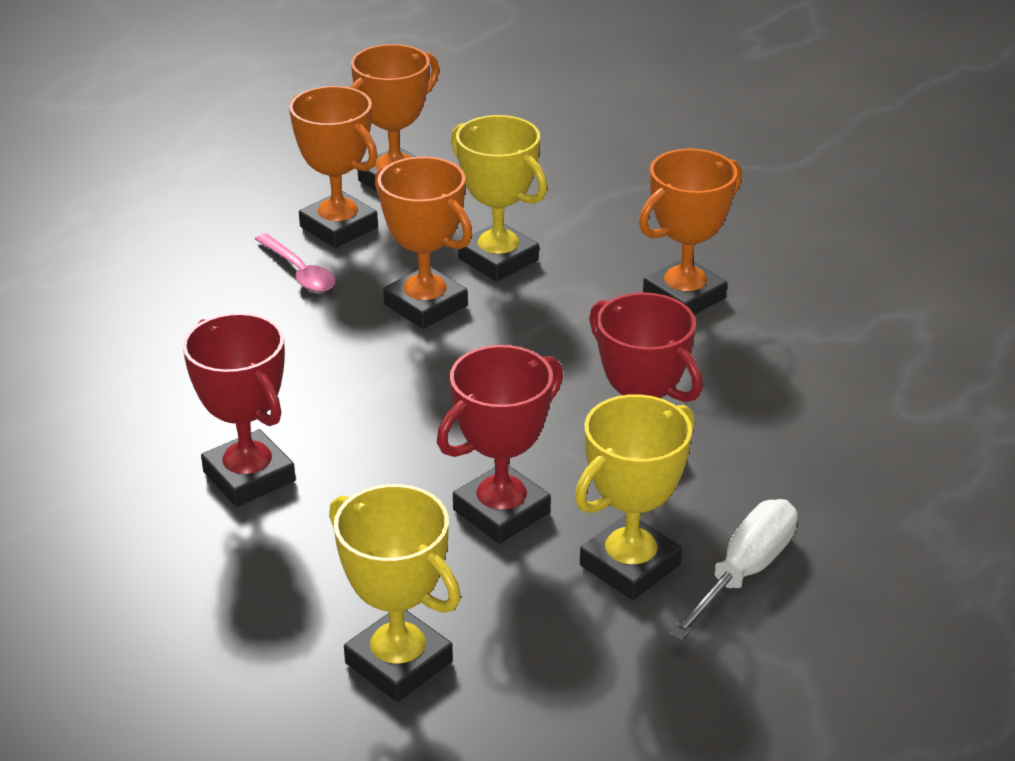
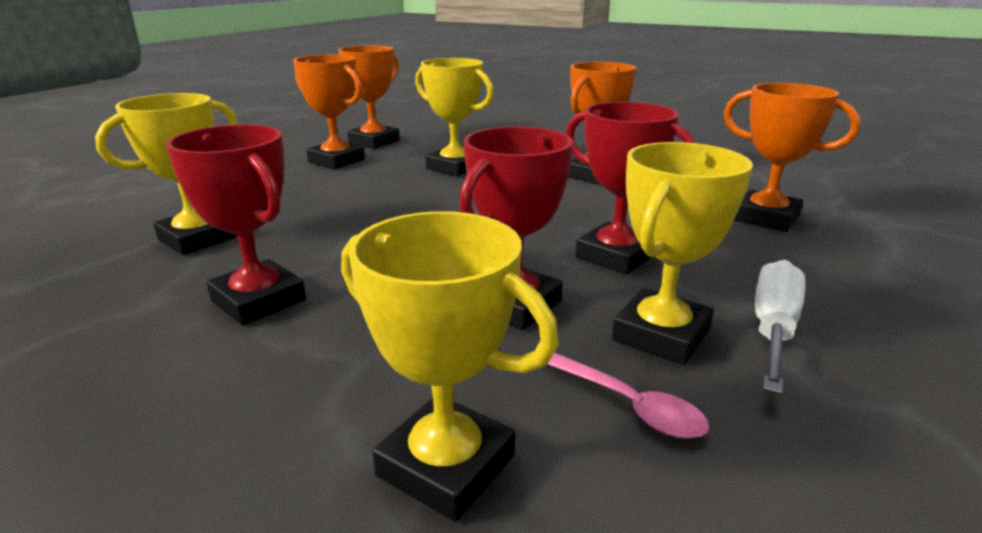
camera: 10 degrees left, 10 degrees down
pink spoon [255,233,336,292] -> pink spoon moved to [547,352,709,439]
orange trophy [375,157,472,329] -> orange trophy moved to [723,83,860,232]
none -> yellow trophy [95,93,238,255]

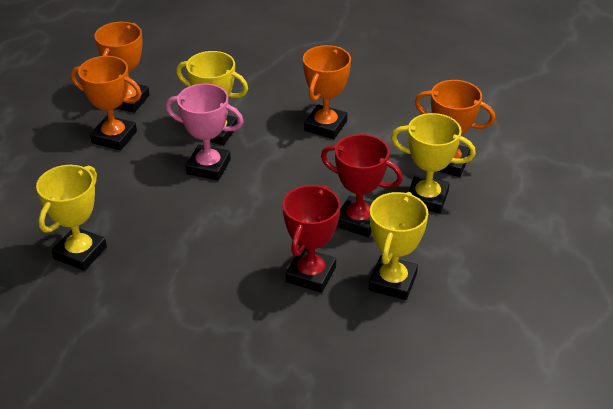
camera: 15 degrees left, 15 degrees up
red trophy [166,124,306,325] -> none
yellow trophy [341,211,559,522] -> yellow trophy moved to [391,113,476,213]
pink spoon [547,352,709,439] -> none
white screwdriver [755,260,806,395] -> none
none -> pink trophy [166,83,244,181]

